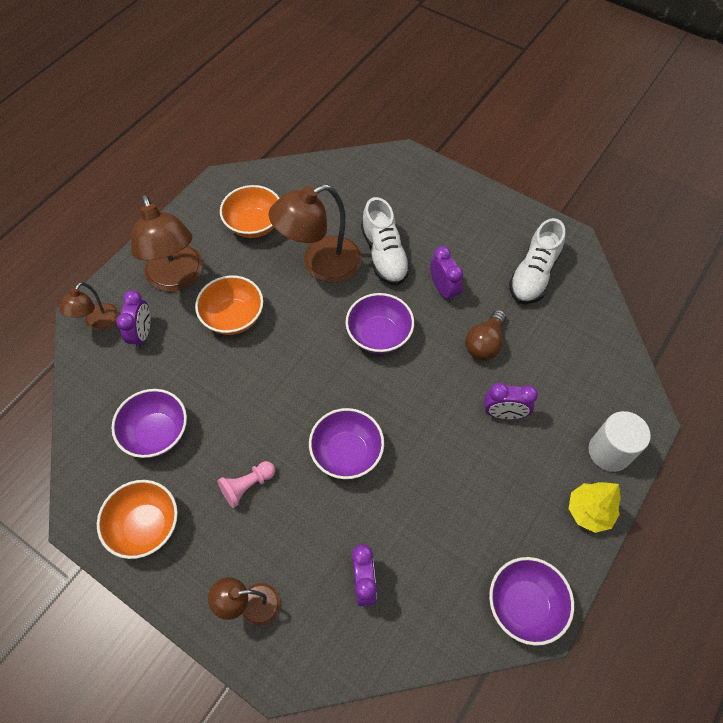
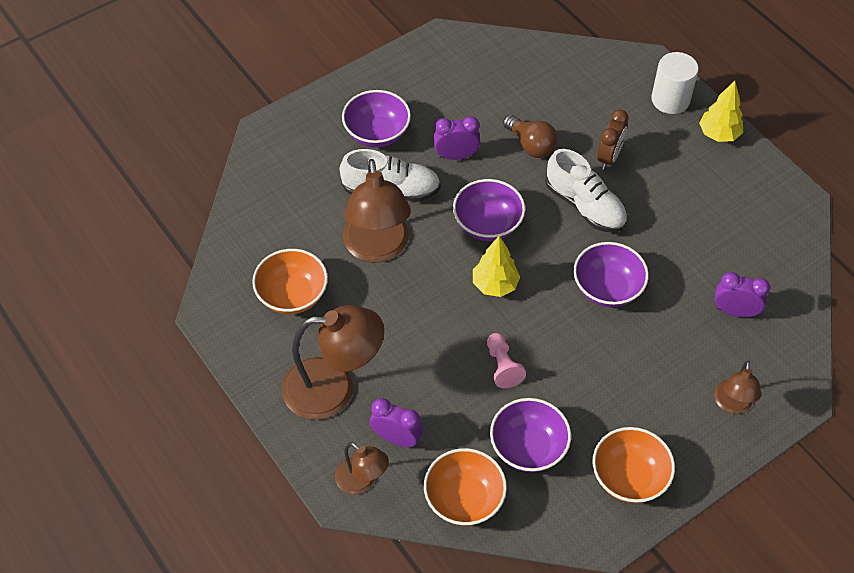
camera: 70 degrees left, 5 degrees down
orange bowl [195,275,263,335] -> orange bowl moved to [424,448,507,526]
pink pawn [218,461,275,508] -> pink pawn moved to [487,333,526,388]
purple clock [484,383,538,419] -> brown clock [597,109,629,170]
purple bowl [489,557,574,646] -> purple bowl moved to [342,90,411,147]
white shoe [509,218,565,304] -> white shoe moved to [545,149,627,233]
none -> yellow tree [473,236,520,297]

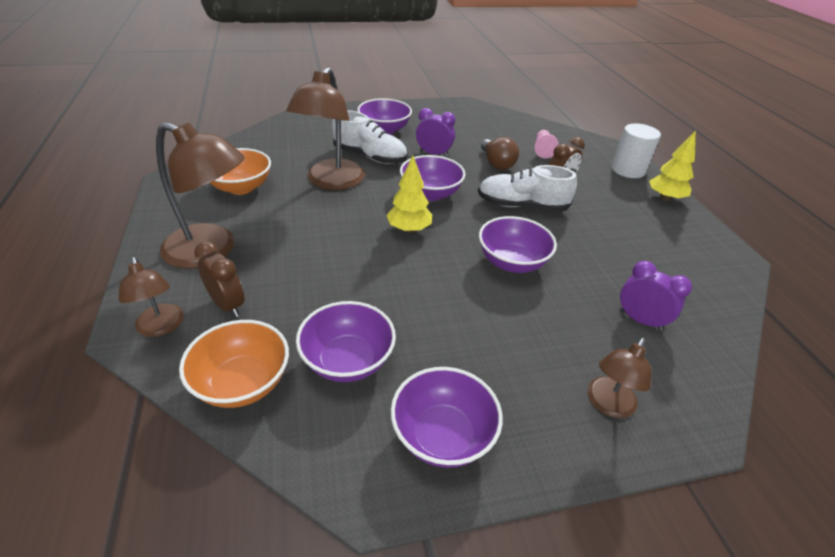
camera: 20 degrees right, 15 degrees down
purple clock [370,398,423,447] -> brown clock [194,241,245,317]
pink pawn [487,333,526,388] -> pink pawn moved to [534,130,559,159]
white shoe [545,149,627,233] -> white shoe turned 120 degrees clockwise [478,165,577,212]
orange bowl [592,427,675,503] -> purple bowl [391,367,503,468]

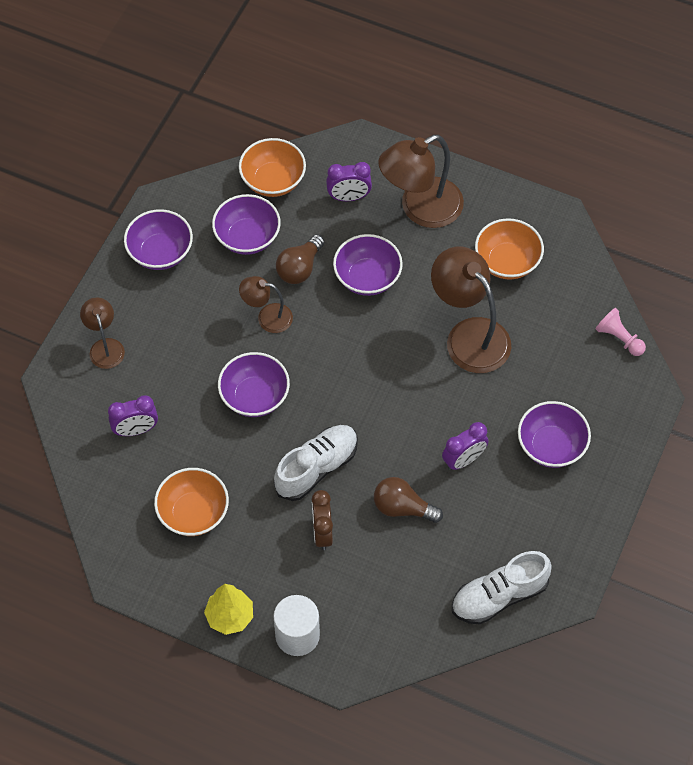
camera: 130 degrees right, 20 degrees up
brown lamp [119,257,184,337] -> brown lamp moved to [239,276,293,333]
brown clock [194,241,245,317] -> purple clock [326,162,372,201]
white shoe [332,110,407,164] -> white shoe moved to [452,551,552,624]
yellow tree [386,156,432,233] -> none
purple bowl [400,155,465,201] -> purple bowl moved to [333,234,403,296]
pink pawn [534,130,559,159] -> pink pawn moved to [596,308,646,356]
none -> orange bowl [154,468,229,536]
none -> brown light bulb [276,234,325,284]

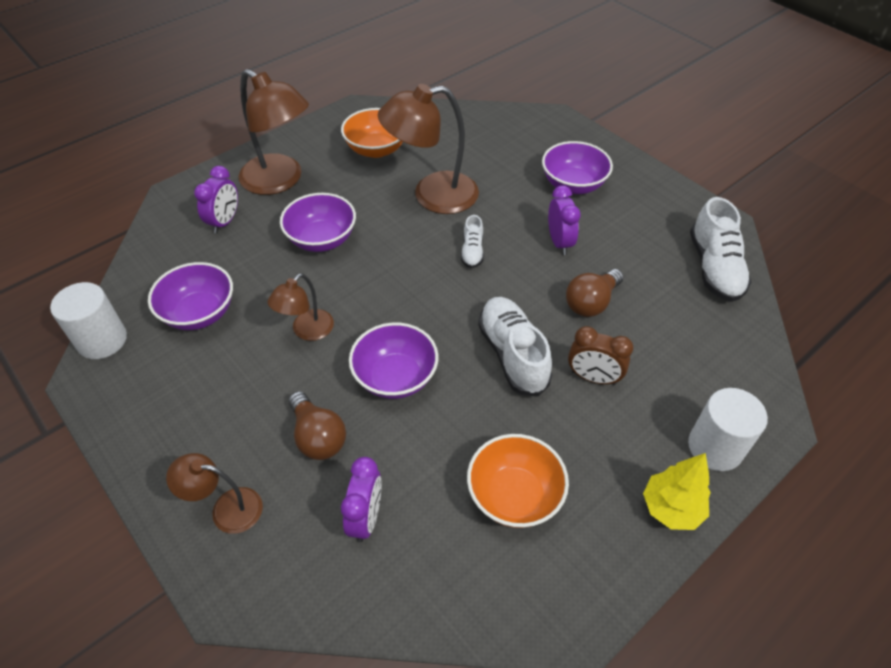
camera: 65 degrees left, 10 degrees down
purple bowl [124,209,193,270] -> none
orange bowl [239,138,306,197] -> none
brown light bulb [276,234,325,284] -> brown light bulb moved to [288,391,346,460]
brown lamp [378,135,464,228] -> brown lamp turned 45 degrees counterclockwise [239,69,309,195]
pink pawn [596,308,646,356] -> none
none -> white cylinder [50,282,127,359]
none -> white shoe [461,215,484,268]

